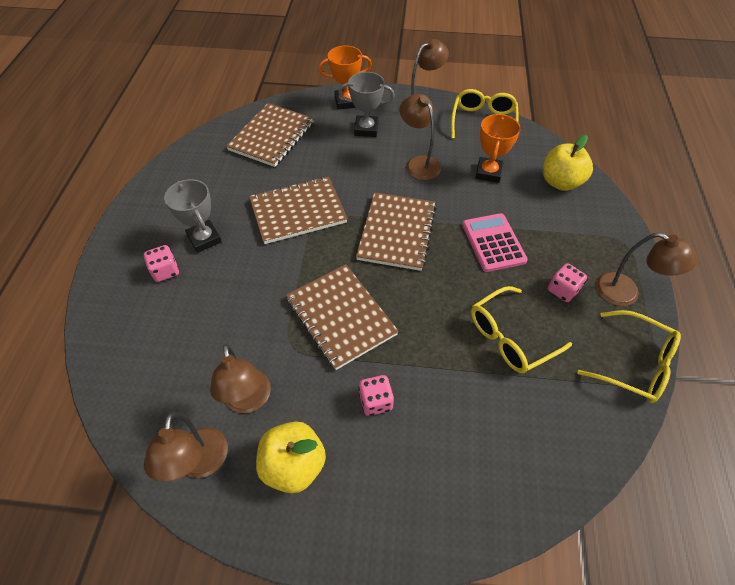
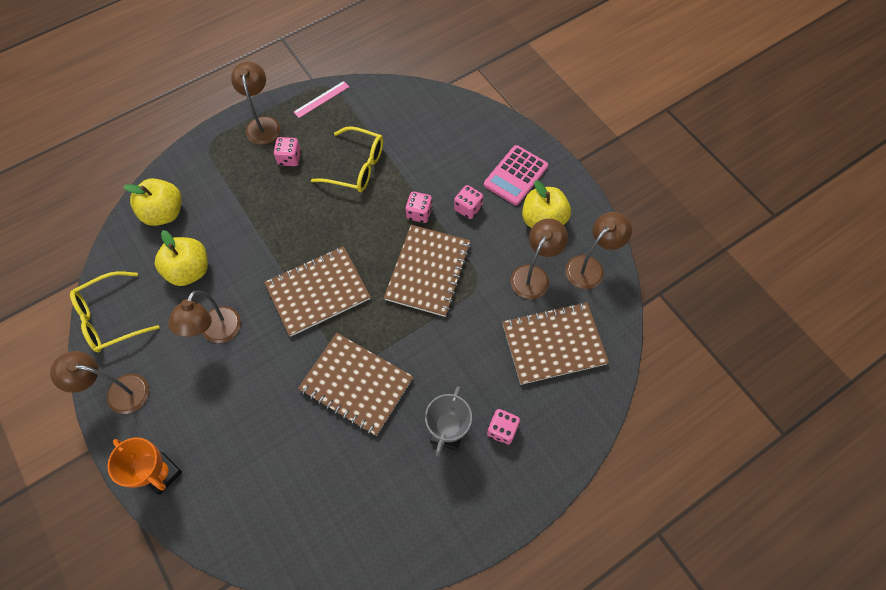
camera: 130 degrees left, 10 degrees up
brown notebook [226,103,314,167] -> brown notebook moved to [502,302,609,385]
grey trophy [338,72,395,137] -> none
pink calculator [462,213,528,272] -> pink calculator moved to [484,145,548,205]
orange trophy [475,114,521,183] -> yellow apple [155,230,208,286]
yellow glasses [577,310,681,403] -> pink ruler [294,81,349,118]
none -> pink dice [406,192,433,223]

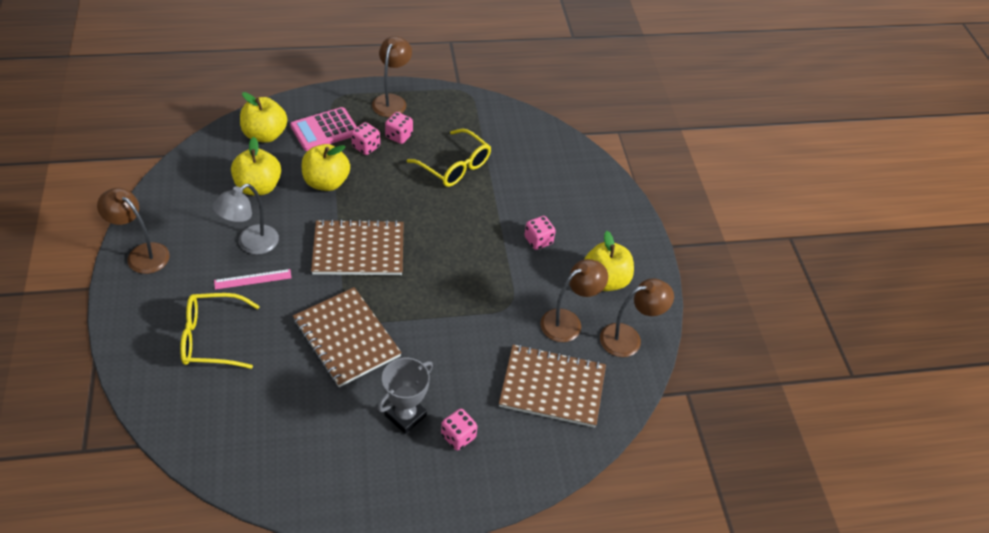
camera: 20 degrees right, 15 degrees down
yellow glasses [70,271,160,352] -> yellow glasses moved to [180,293,260,369]
orange trophy [107,437,182,495] -> none
brown lamp [168,290,241,343] -> grey lamp [212,184,279,255]
pink ruler [294,81,349,118] -> pink ruler moved to [214,269,292,290]
brown notebook [384,225,471,317] -> none
pink dice [406,192,433,223] -> pink dice moved to [351,122,380,155]
pink calculator [484,145,548,205] -> pink calculator moved to [290,107,357,151]
none -> yellow apple [302,144,350,191]

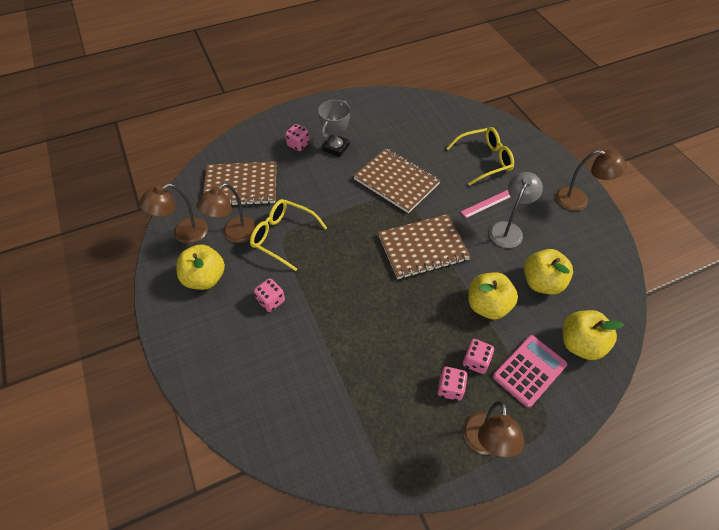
camera: 170 degrees right, 5 degrees up
yellow glasses [407,129,491,187] -> yellow glasses moved to [250,199,327,271]

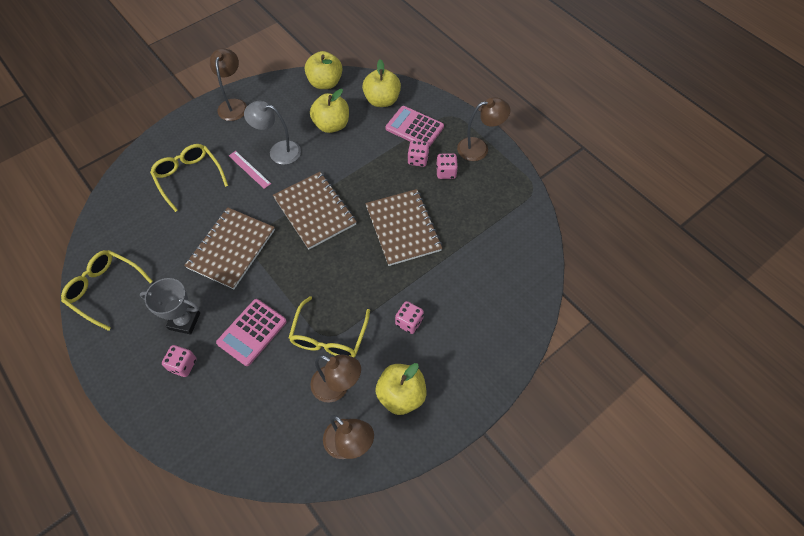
camera: 105 degrees left, 5 degrees up
brown notebook [203,162,276,206] -> brown notebook moved to [366,189,442,266]
yellow apple [468,272,518,320] -> yellow apple moved to [305,51,343,89]
none -> yellow glasses [61,250,153,331]
none -> pink calculator [216,299,287,366]

